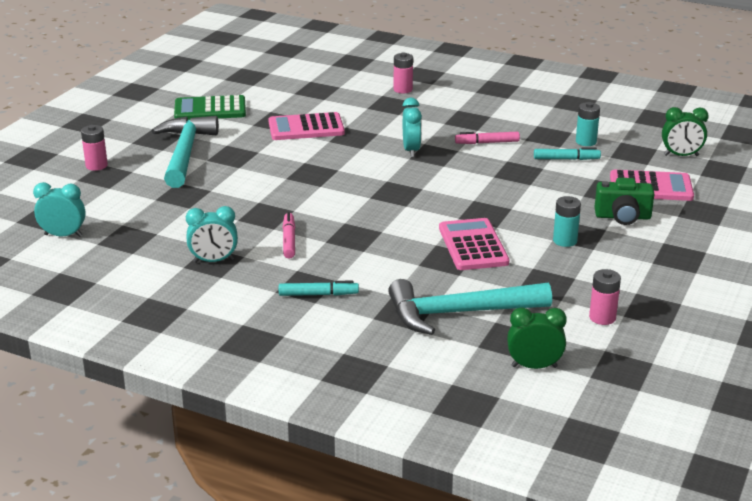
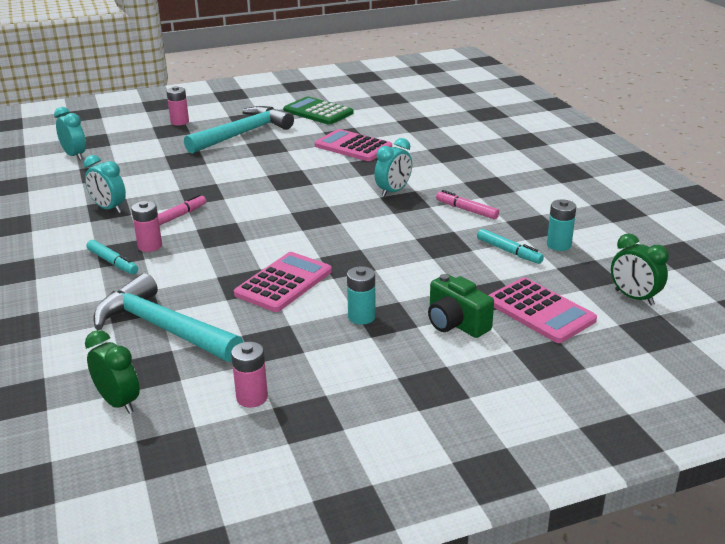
camera: 45 degrees right, 0 degrees up
pink battery [393,52,413,94] -> pink battery moved to [131,201,162,252]

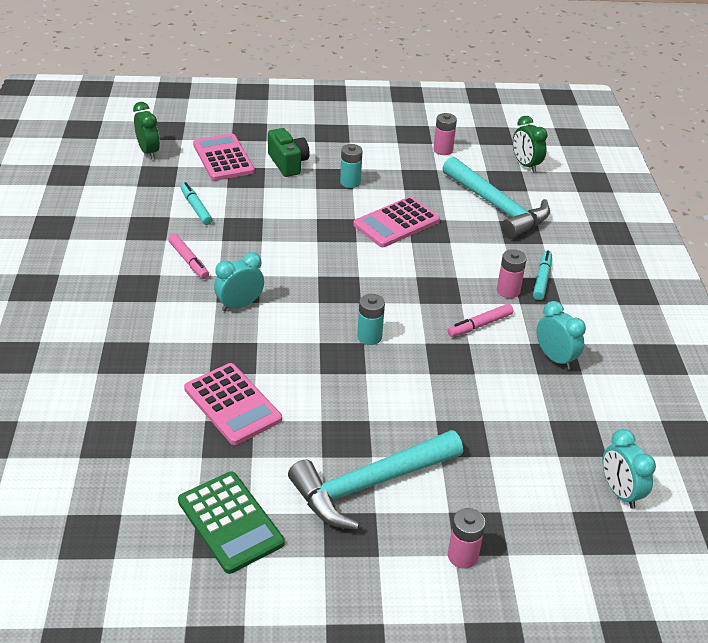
camera: 165 degrees left, 10 degrees up
turquoise marker [86,240,138,274] -> turquoise marker turned 45 degrees clockwise [533,250,552,300]
turquoise battery [547,200,576,251] -> turquoise battery moved to [357,294,385,345]

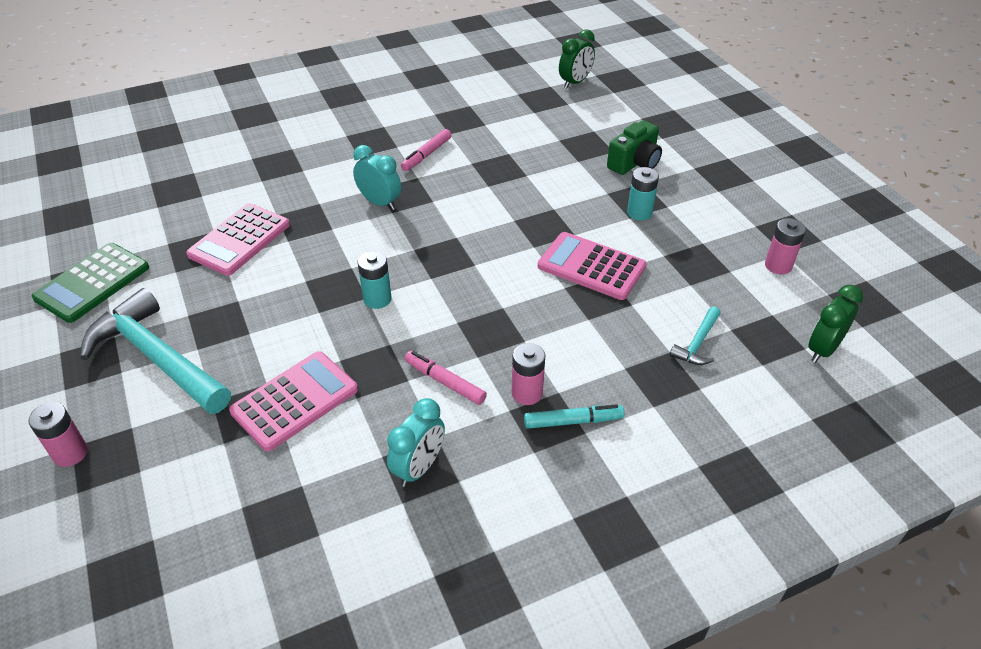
camera: 70 degrees right, 5 degrees up
turquoise marker [181,182,213,225] -> none
pink calculator [193,133,255,181] -> pink calculator moved to [229,351,358,451]
turquoise hammer [442,157,550,239] -> turquoise hammer [670,306,721,365], size x0.45
turquoise clock [602,429,656,509] -> none

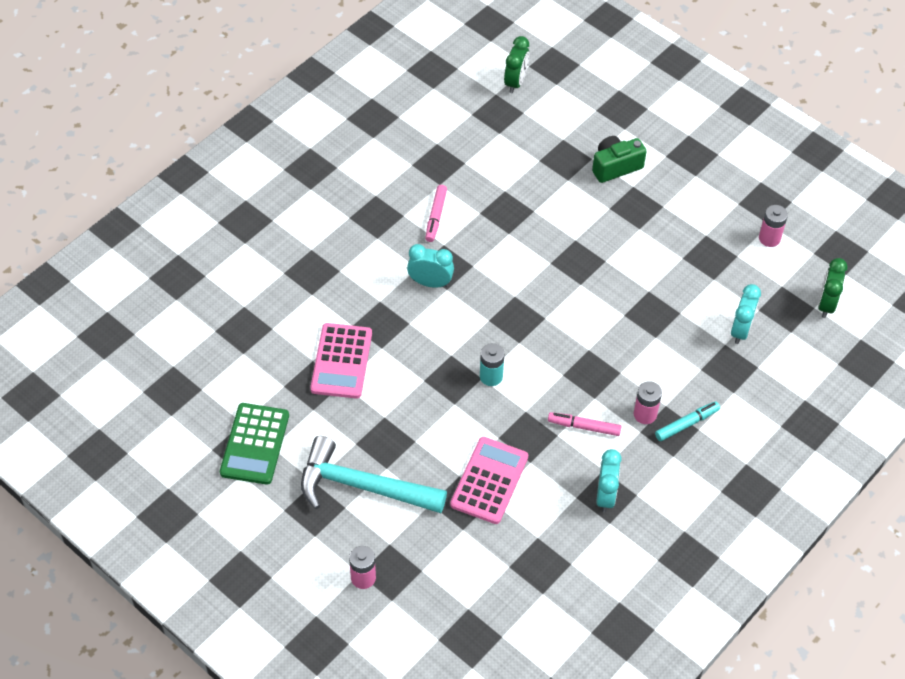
camera: 25 degrees left, 10 degrees up
pink calculator [538,232,647,300] -> none
green camera [607,120,662,175] -> green camera turned 135 degrees counterclockwise [592,136,647,183]
turquoise battery [627,167,659,221] -> none
turquoise hammer [670,306,721,365] -> turquoise clock [731,284,761,344]

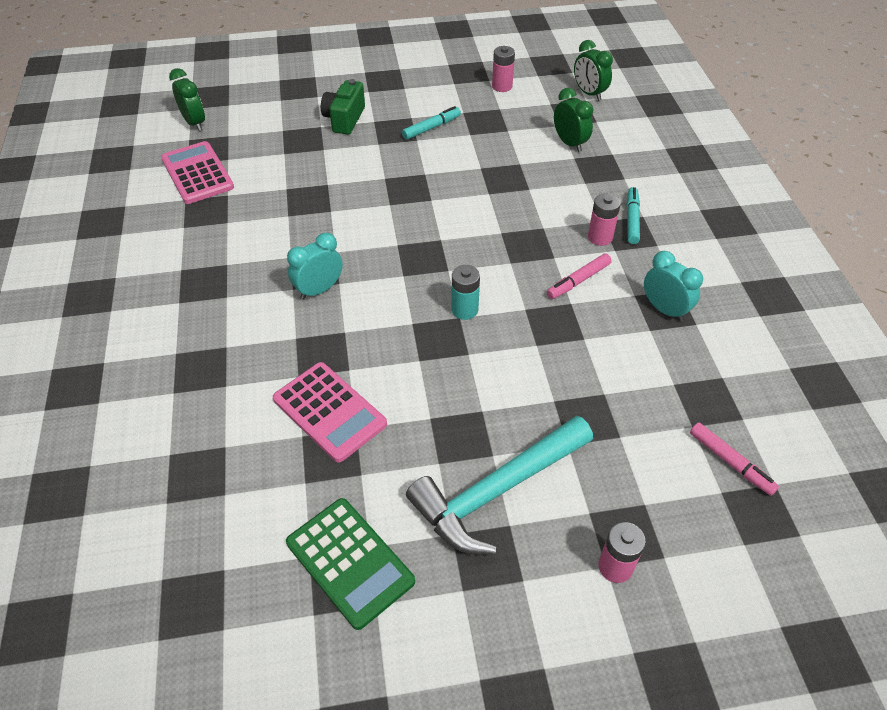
camera: 50 degrees left, 5 degrees down
pink marker [425,185,447,242] -> pink marker moved to [690,422,779,496]
pink calculator [450,437,528,524] -> pink calculator moved to [161,141,234,204]
turquoise clock [731,284,761,344] -> green clock [554,88,593,152]
none -> turquoise marker [402,106,461,140]

